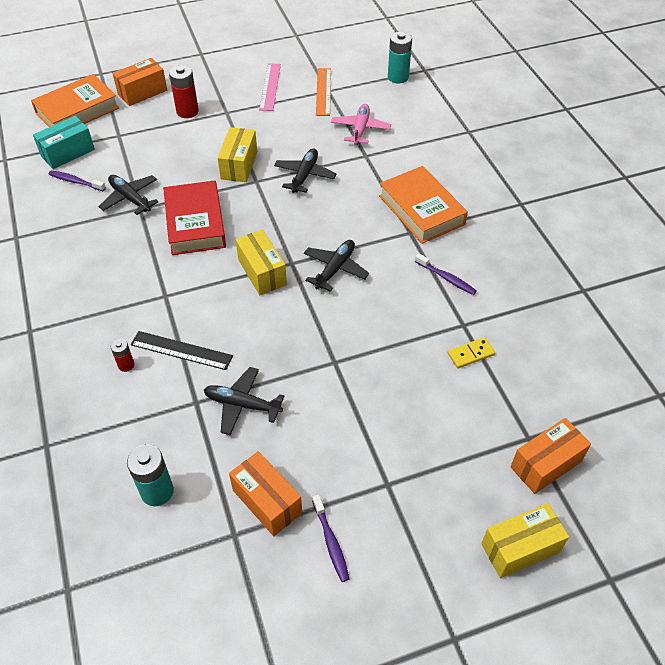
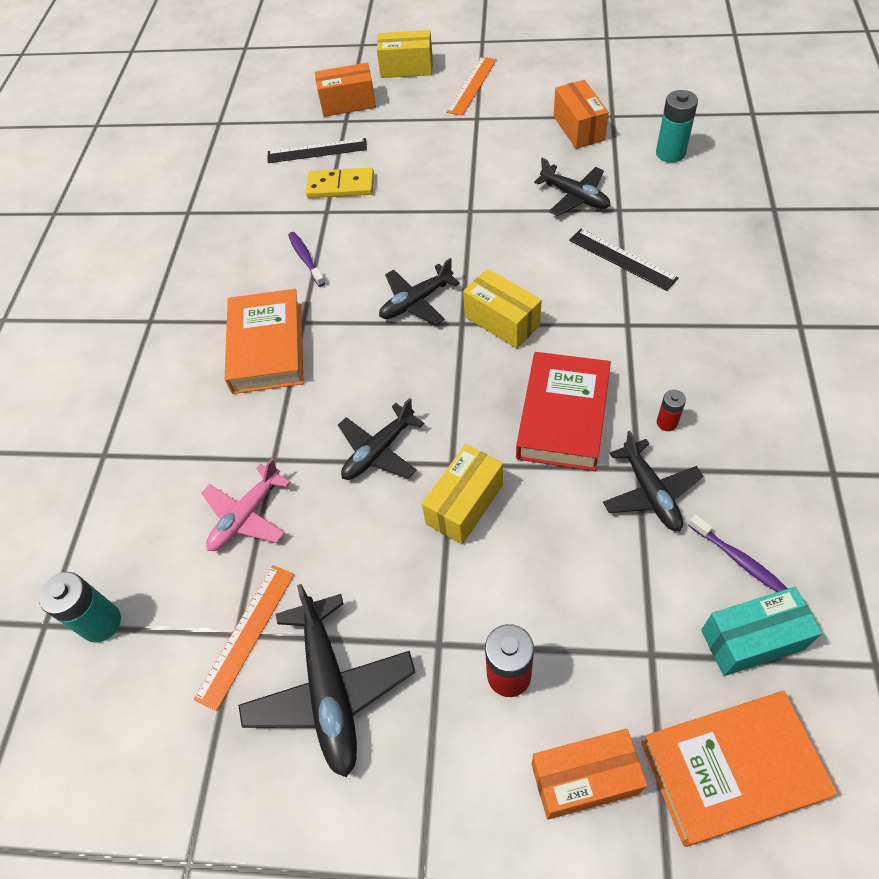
camera: 150 degrees left, 5 degrees up
red battery [111,339,134,372] -> red battery moved to [657,390,686,431]
yellow box [235,229,287,295] -> yellow box turned 45 degrees counterclockwise [463,269,542,349]
pink ruler [259,63,281,111] -> black plane [238,584,415,777]
purple toothbrush [312,495,349,582] -> none
yellow domino [448,337,495,369] -> yellow domino [306,168,374,198], size x1.53
none -> black ruler [268,138,367,163]
none -> orange ruler [447,57,496,116]

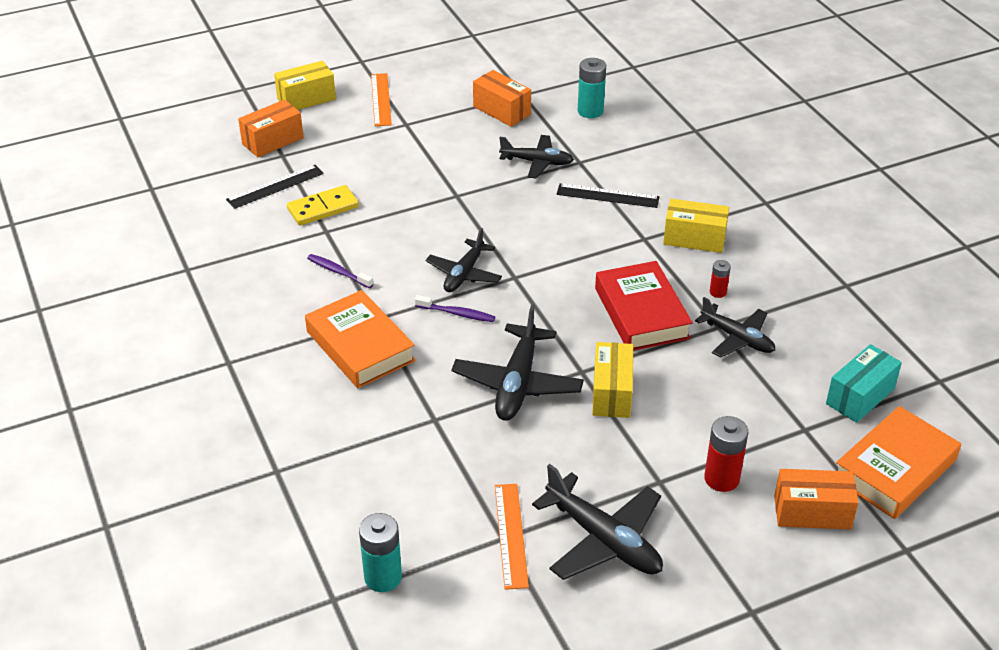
camera: 35 degrees left, 15 degrees down
pink plane [201,458,291,551] -> none
black plane [338,398,424,480] -> black plane [452,304,584,421], size x1.50
yellow box [463,269,542,349] -> yellow box moved to [663,199,729,253]
orange box [532,729,648,820] -> orange box turned 45 degrees clockwise [774,469,859,530]
purple toothbrush [688,514,788,592] -> purple toothbrush moved to [415,295,495,322]

